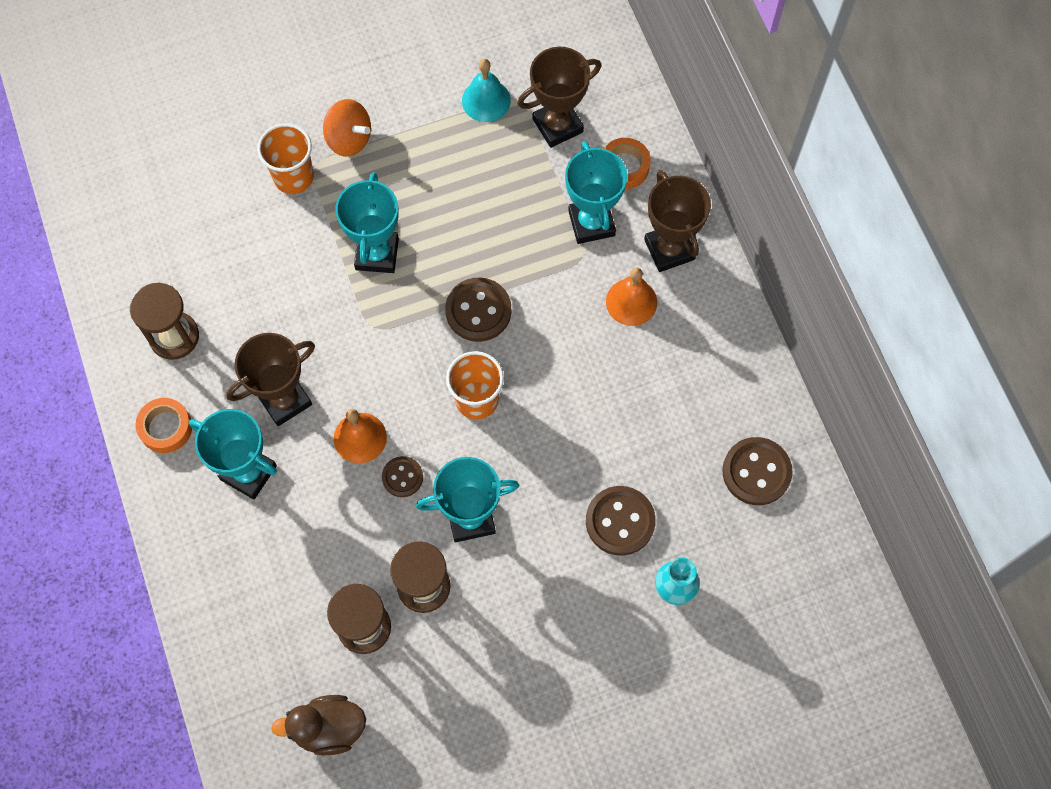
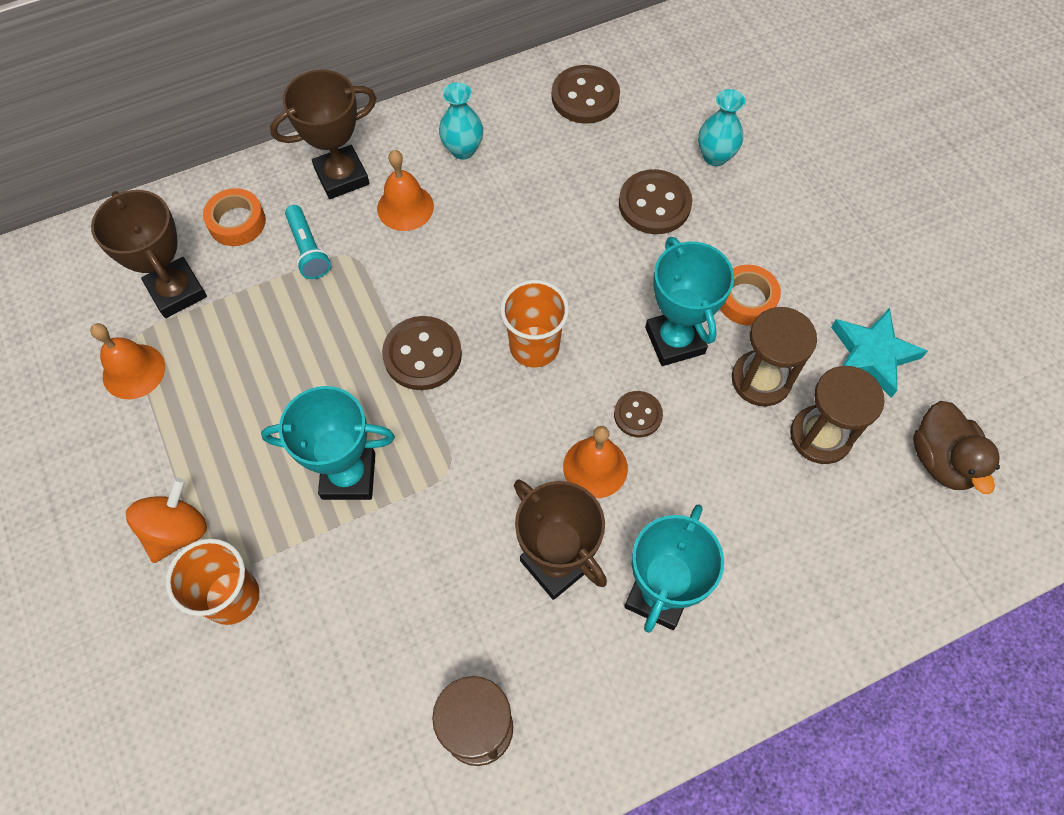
camera: 95 degrees left, 5 degrees down
orange tape [135,398,192,453] -> orange tape moved to [720,265,781,326]
turquoise bell [462,59,511,122] -> orange bell [90,323,165,399]
turquoise trophy [565,141,627,244] -> turquoise flashlight [285,205,331,279]
none -> turquoise vase [439,82,483,160]
none -> turquoise star [831,308,928,398]

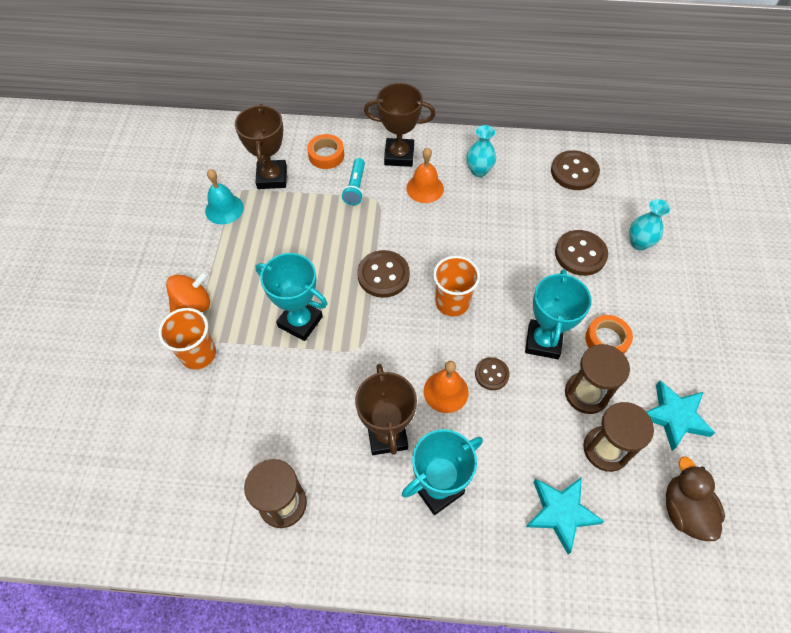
camera: 30 degrees right, 5 degrees down
orange bell [90,323,165,399] -> turquoise bell [205,169,244,224]
brown duck [913,401,1000,494] -> brown duck turned 150 degrees clockwise [666,456,725,541]
none -> turquoise star [526,477,604,554]

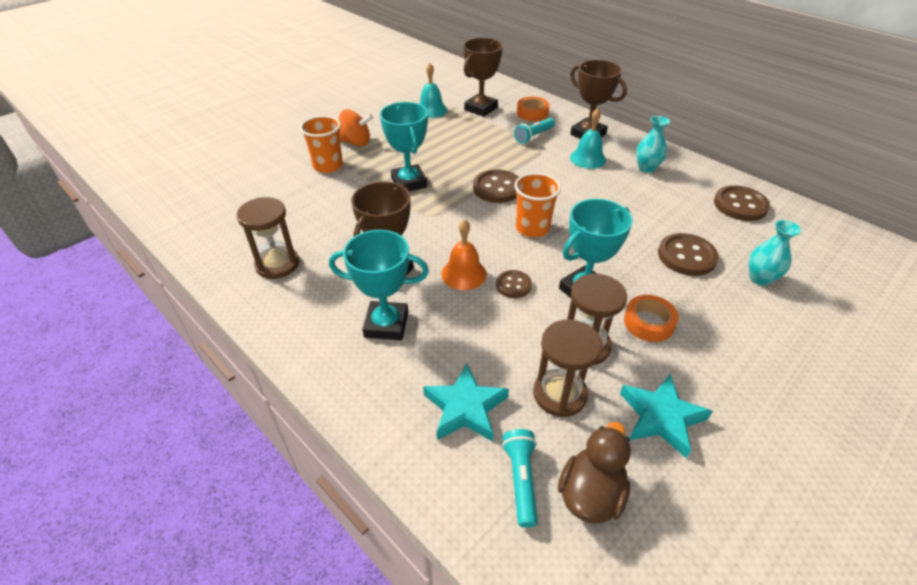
camera: 40 degrees right, 15 degrees down
orange bell [406,147,444,203] -> turquoise bell [570,108,606,169]
none -> turquoise flashlight [502,429,538,527]

